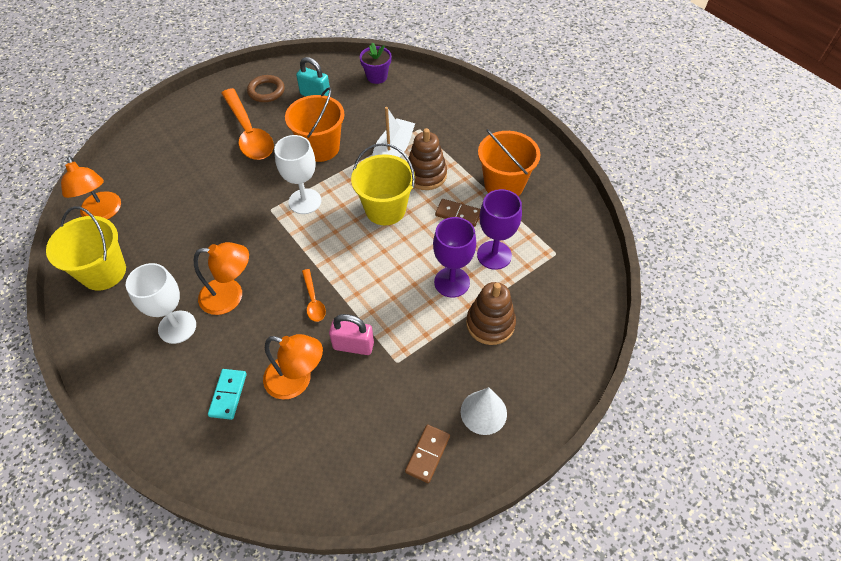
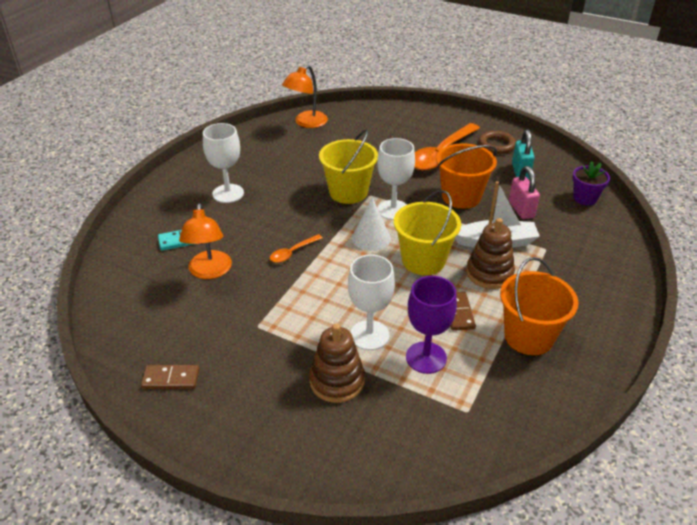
camera: 65 degrees right, 15 degrees down
yellow bucket [46,206,126,291] -> yellow bucket moved to [319,129,378,204]
orange lamp [194,242,249,315] -> none
pink padlock [329,314,374,355] -> pink padlock moved to [509,166,540,219]
purple goblet [433,217,476,297] -> white goblet [348,255,395,350]
white cone [461,387,507,435] -> white cone moved to [352,197,391,251]

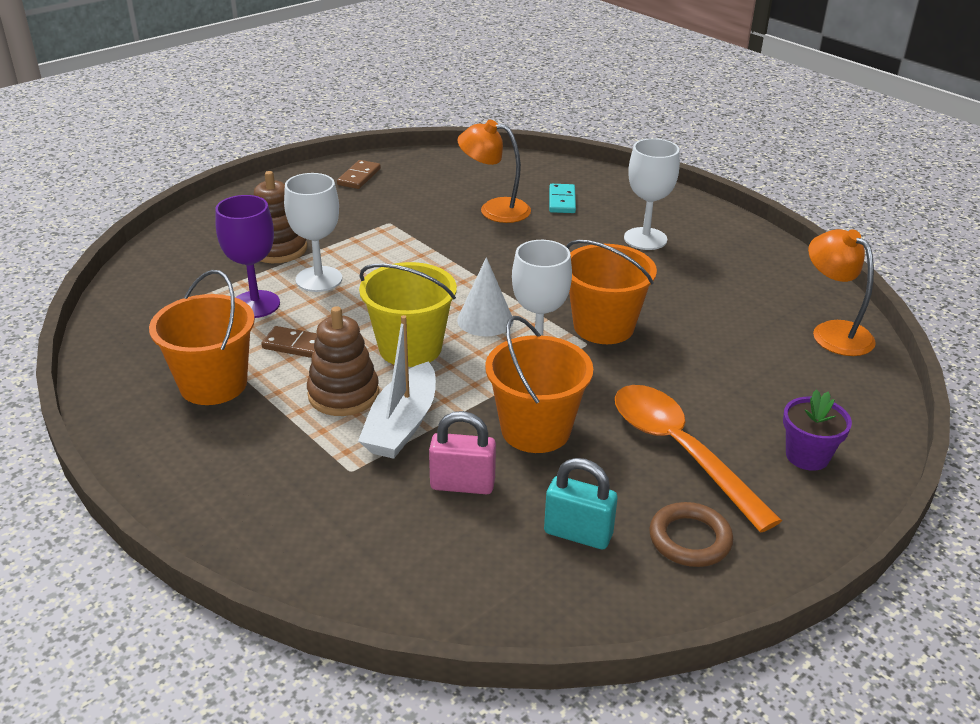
camera: 110 degrees right, 5 degrees down
orange spoon [270,234,323,263] -> none
yellow bucket [319,129,378,204] -> orange bucket [566,240,657,344]
purple flower pot [572,161,610,205] -> purple flower pot moved to [783,389,852,471]

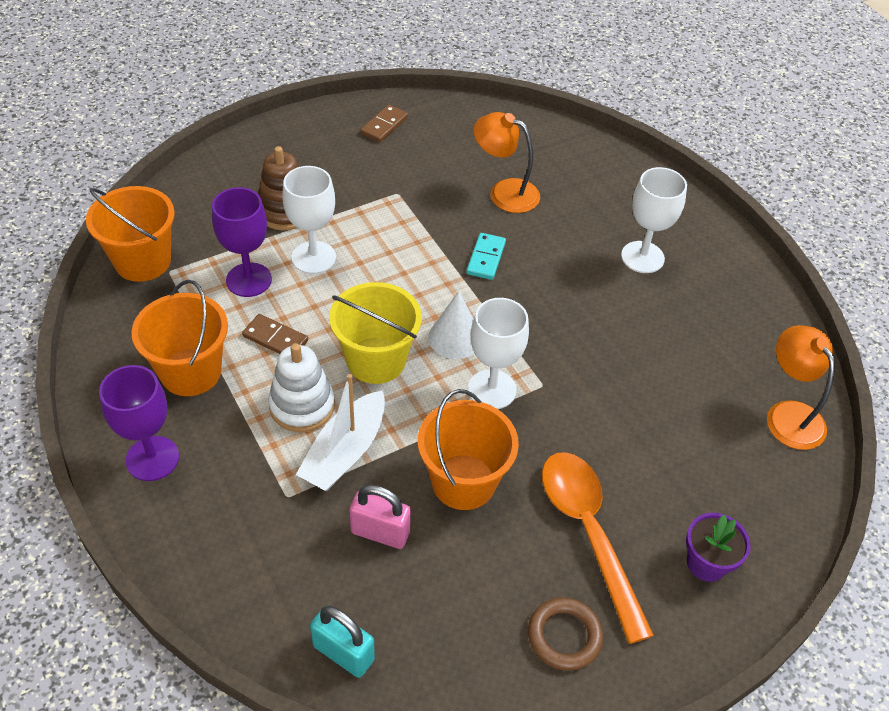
camera: 10 degrees right, 15 degrees up
brown stacking toy [307,306,379,416] -> white stacking toy [268,343,335,432]
turquoise padlock [544,458,617,549] -> turquoise padlock moved to [310,606,375,678]
turquoise domino [549,184,576,213] -> turquoise domino moved to [466,233,506,280]
orange bucket [566,240,657,344] -> orange bucket moved to [86,186,175,282]
none -> purple goblet [99,365,179,481]

